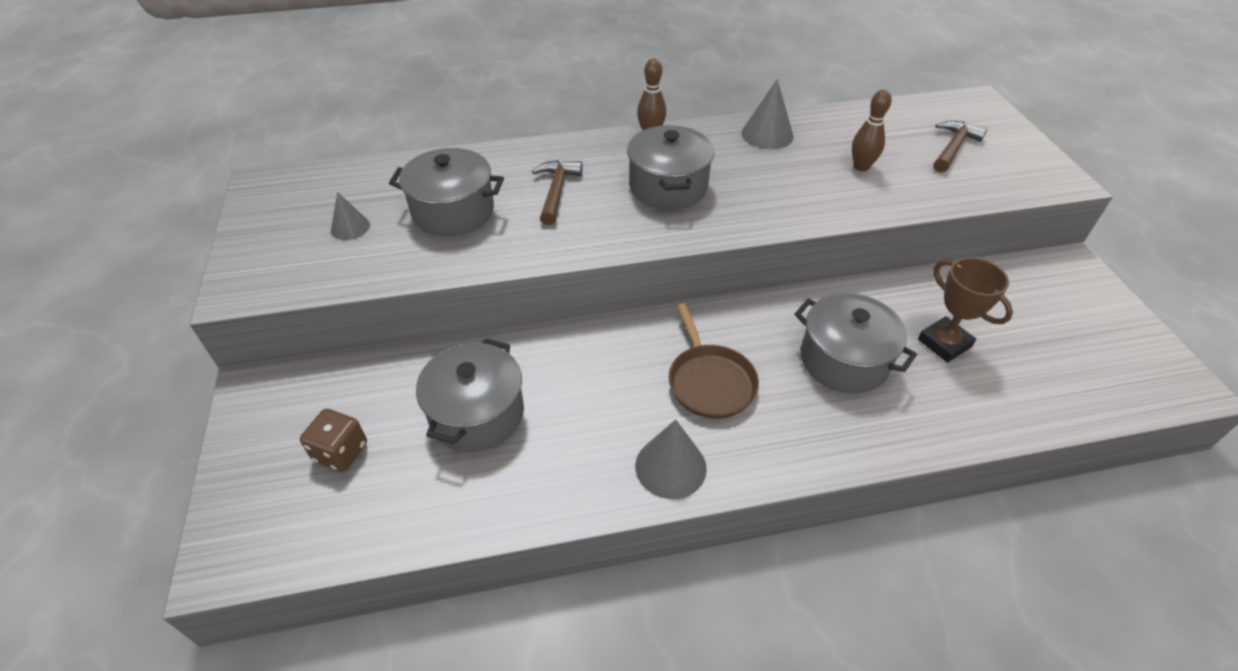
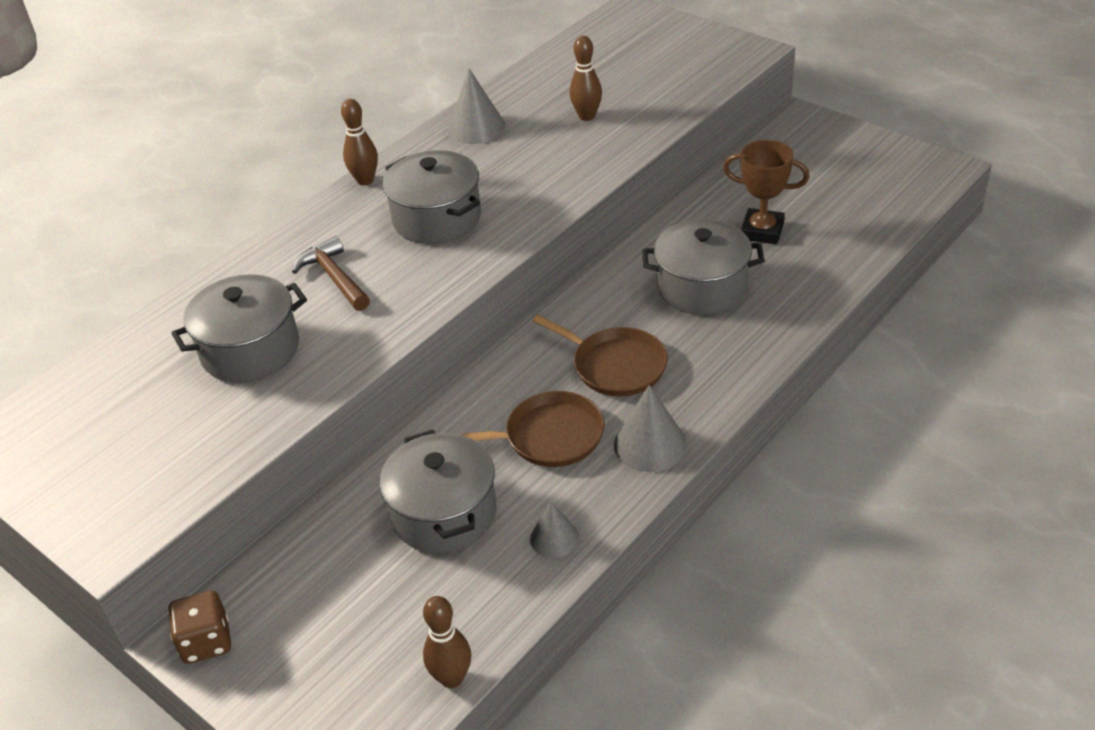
camera: 35 degrees left, 5 degrees down
brown dice [300,409,367,472] -> brown dice moved to [168,590,231,664]
grey cone [331,192,370,240] -> grey cone moved to [530,502,579,558]
brown hammer [934,121,987,173] -> none
none -> brown bowling pin [423,596,471,688]
none -> brown pan [458,391,604,467]

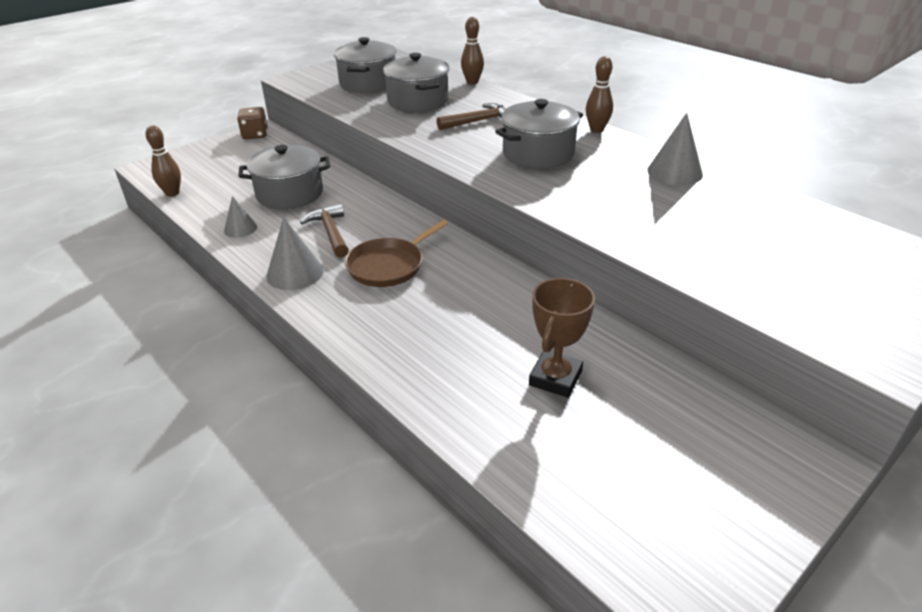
camera: 95 degrees right, 5 degrees down
brown pan [458,391,604,467] -> brown hammer [300,203,349,258]
brown bowling pin [570,36,602,121] -> brown bowling pin moved to [461,17,484,84]
grey pot [642,219,765,315] -> grey pot moved to [334,37,397,93]

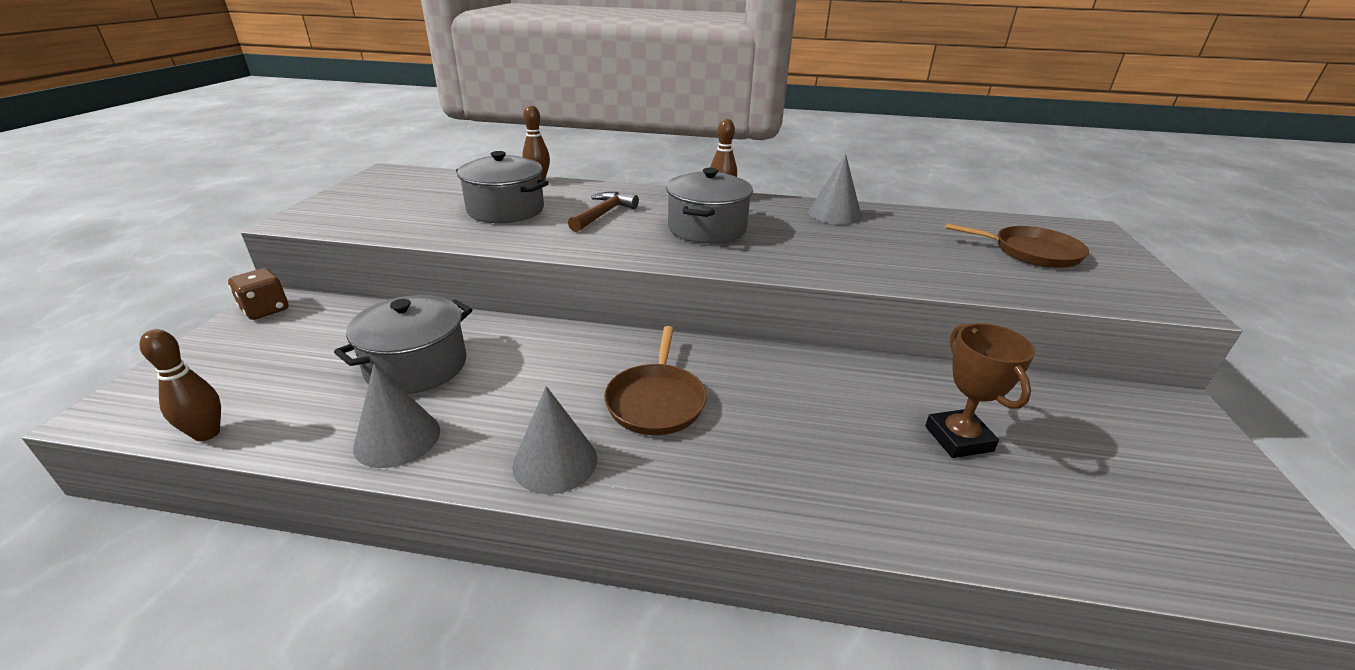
camera: 40 degrees left, 5 degrees down
grey cone [224,196,257,238] -> grey cone [353,364,440,468], size x1.58
brown hammer [300,203,349,258] -> none
grey pot [334,37,397,93] -> none
none -> brown pan [945,223,1089,268]

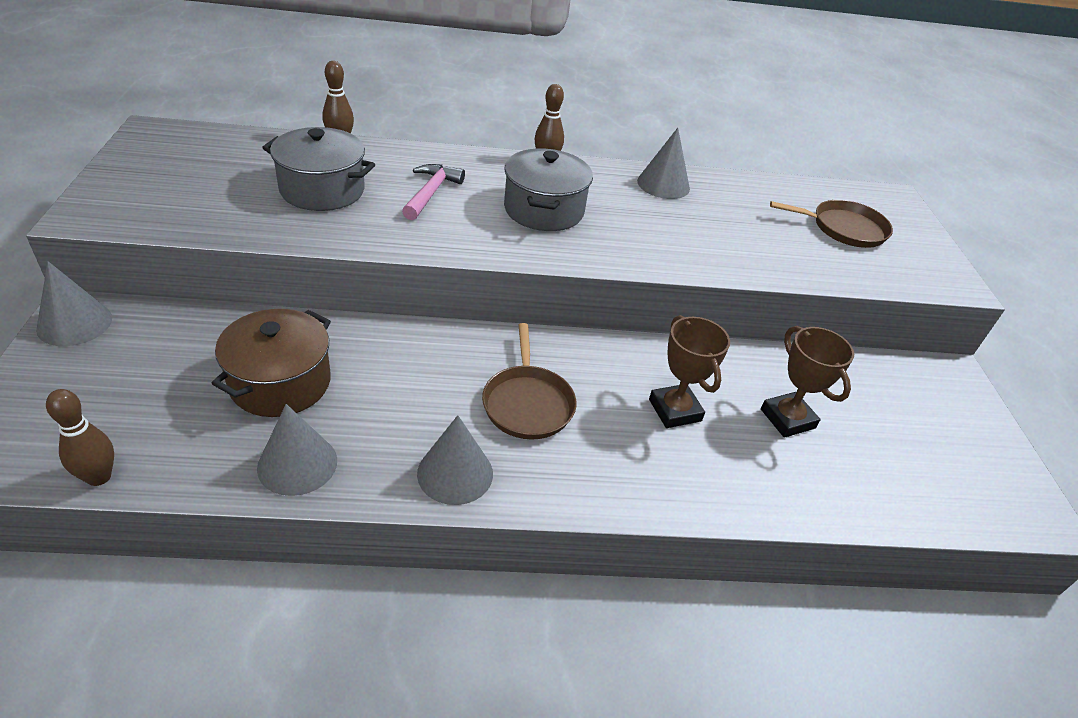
camera: 15 degrees left, 10 degrees up
brown dice [228,268,289,320] -> grey cone [36,261,112,346]
grey pot [334,295,472,394] -> brown pot [211,309,331,417]
brown hammer [568,192,639,232] -> pink hammer [402,164,465,220]
none -> brown trophy [649,315,730,428]

